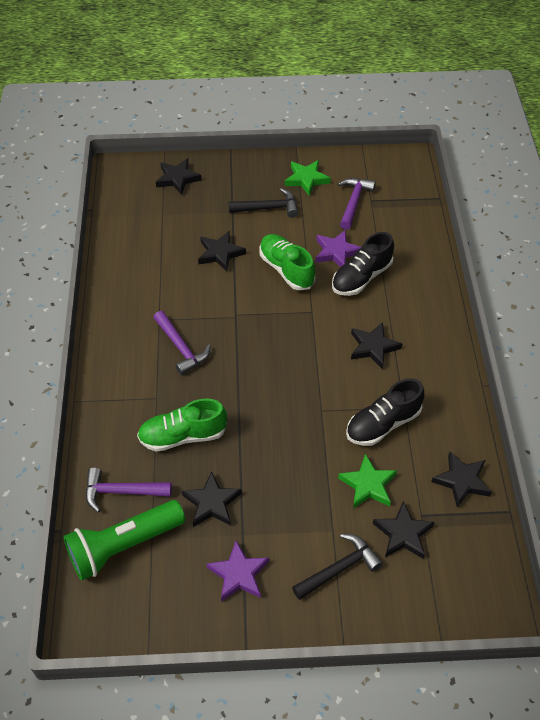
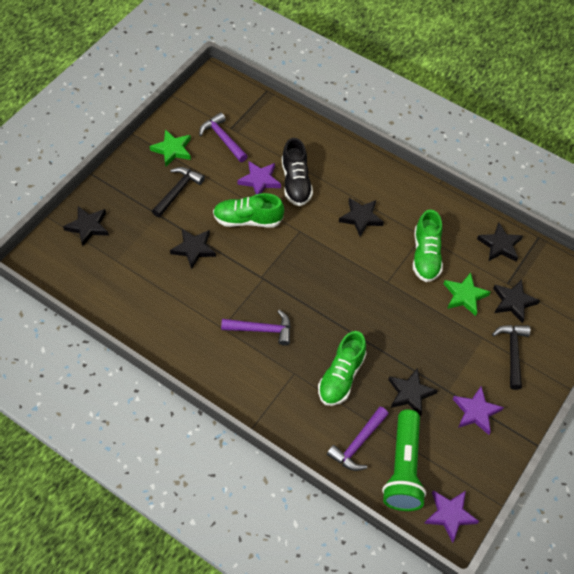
camera: 55 degrees left, 5 degrees up
black shoe [346,379,424,446] -> green shoe [413,210,443,282]
none -> purple star [424,490,479,543]

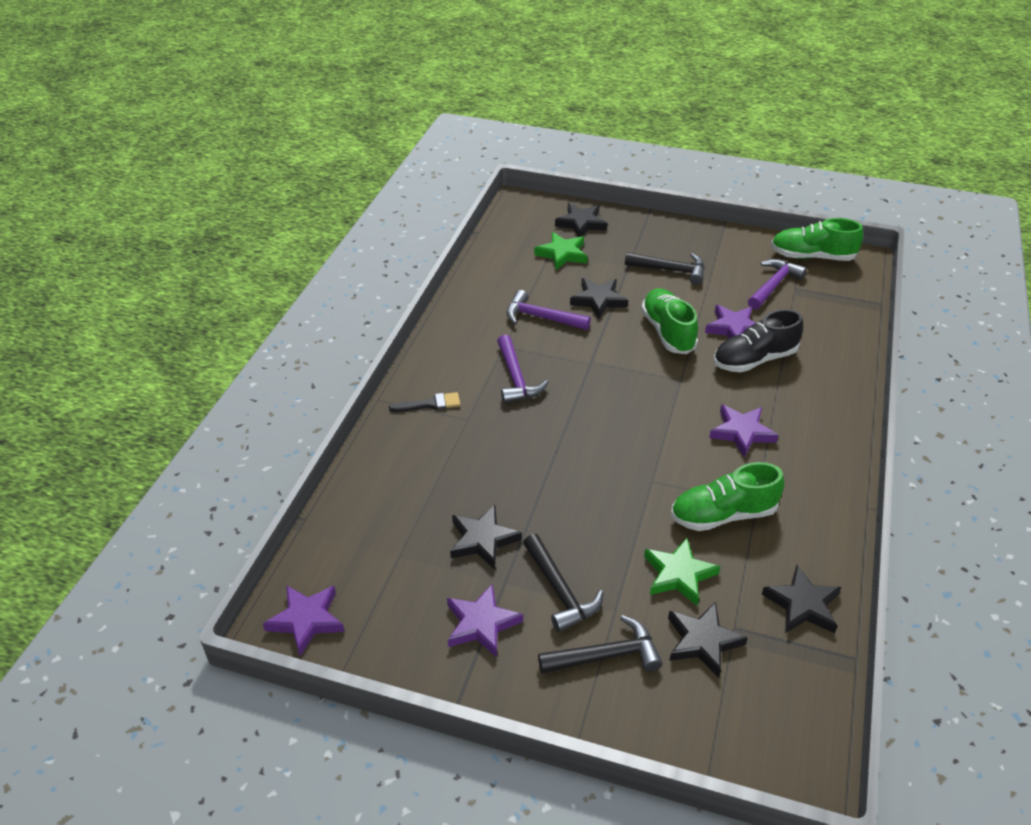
camera: 75 degrees right, 15 degrees down
green star [149,129,191,167] -> green star moved to [534,232,587,270]
green shoe [318,331,367,406] -> green shoe moved to [771,218,863,261]
purple hammer [327,407,389,471] -> purple hammer moved to [507,290,591,330]
black star [339,198,384,237] -> purple star [709,404,778,458]
green flashlight [382,410,426,511] -> none
none -> black brush [389,392,460,412]
none -> black hammer [523,534,604,632]

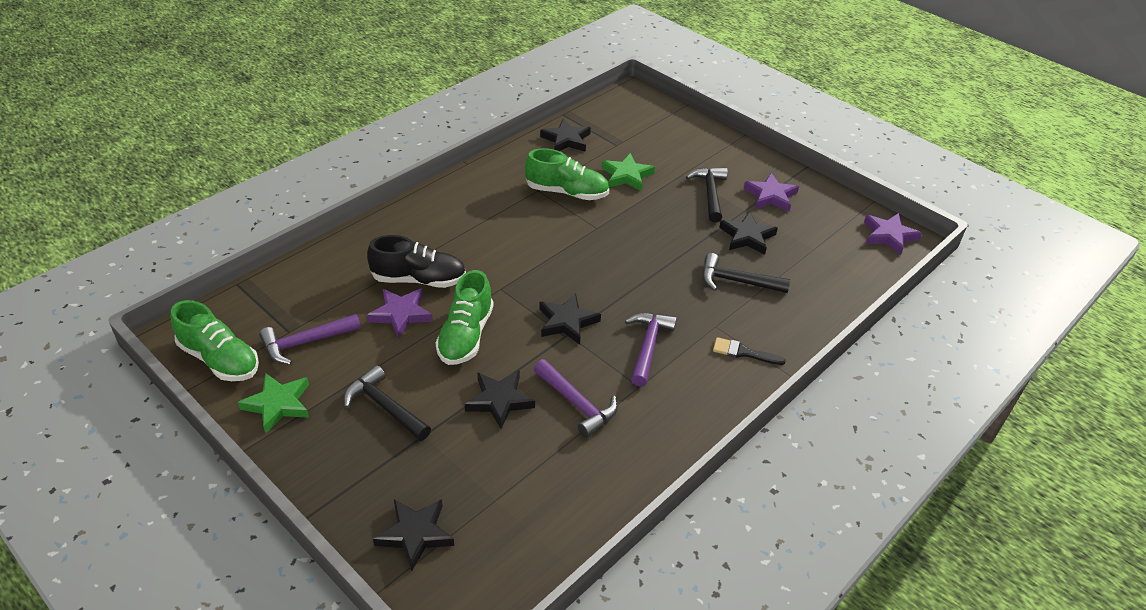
camera: 155 degrees left, 0 degrees up
green star [534,232,587,270] -> green star moved to [238,373,309,434]
black hammer [538,615,662,674] -> black hammer moved to [702,253,790,293]
black star [668,602,748,678] -> black star moved to [539,293,601,345]
purple star [709,404,778,458] -> none

